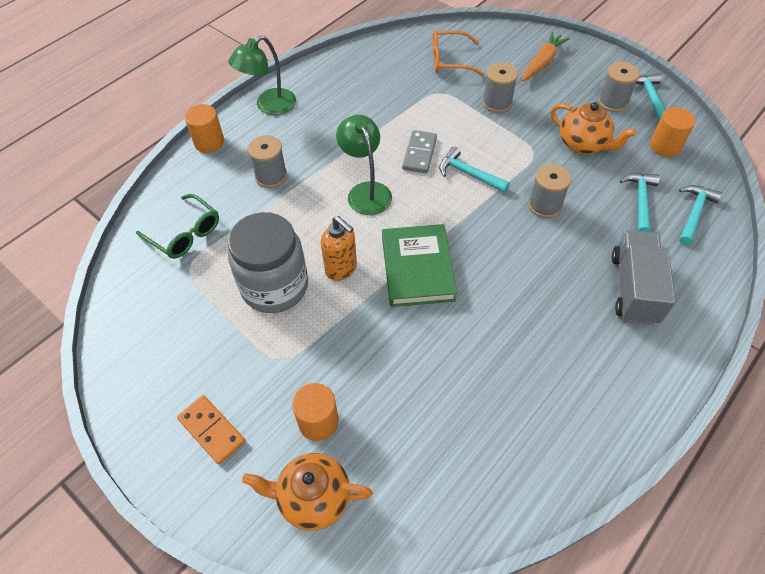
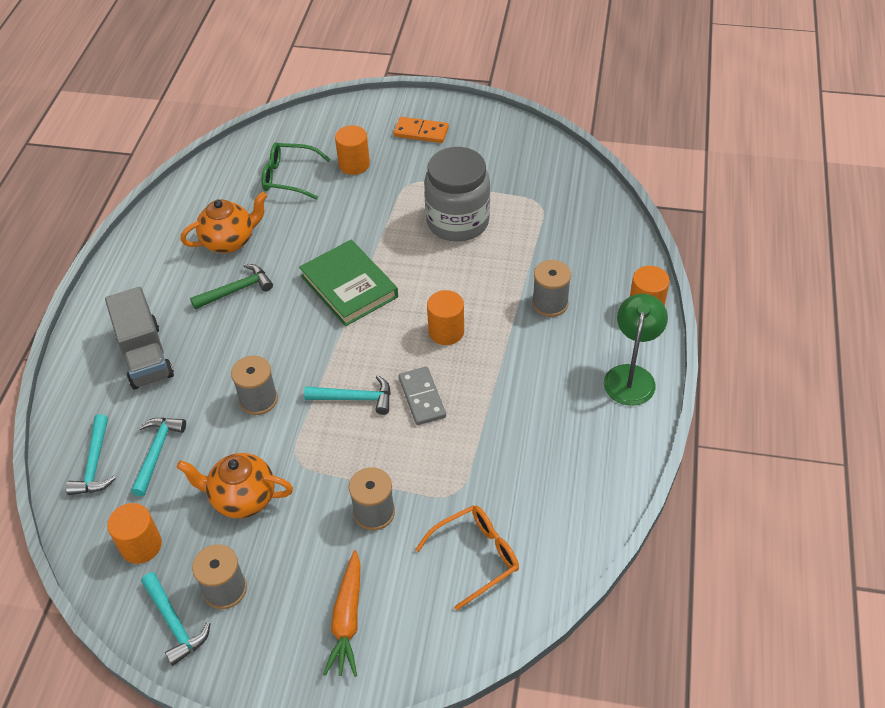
camera: 150 degrees right, 5 degrees down
green glasses [136,194,219,259] -> green glasses moved to [262,142,331,200]
orange teapot [242,453,373,531] -> orange teapot moved to [181,192,267,253]
orange soap dispenser [321,216,357,281] -> none
green lamp [336,115,392,215] -> orange cylinder [427,290,464,345]
turquoise hammer [620,173,660,232] -> turquoise hammer turned 150 degrees counterclockwise [131,418,186,497]
none -> green hammer [190,264,273,309]

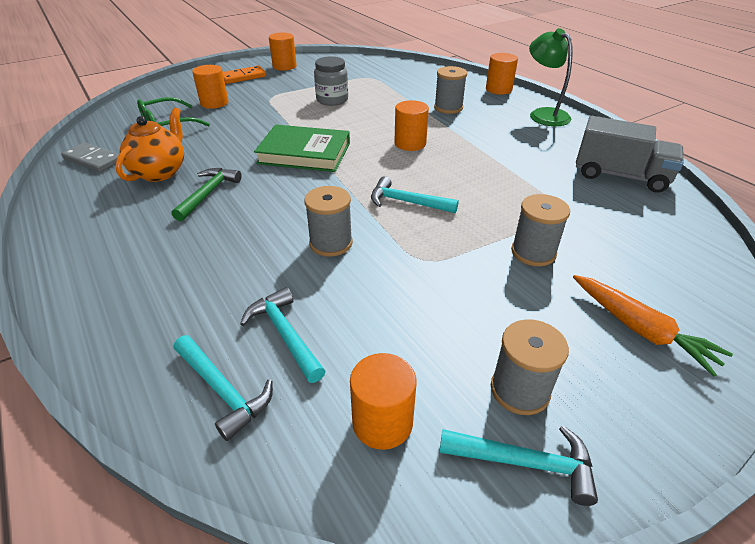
camera: 45 degrees left, 10 degrees down
grey truck [105,287,174,389] -> grey truck moved to [576,116,684,193]
orange teapot [177,453,293,518] -> none
turquoise hammer [304,375,391,415] -> turquoise hammer turned 120 degrees counterclockwise [371,176,459,213]
grey domino [399,367,446,425] -> grey domino moved to [61,142,119,172]
orange glasses [415,506,519,610] -> none
grey jar [424,147,490,242] -> grey jar [314,56,348,106], size x0.61
none -> orange cylinder [269,33,297,71]

